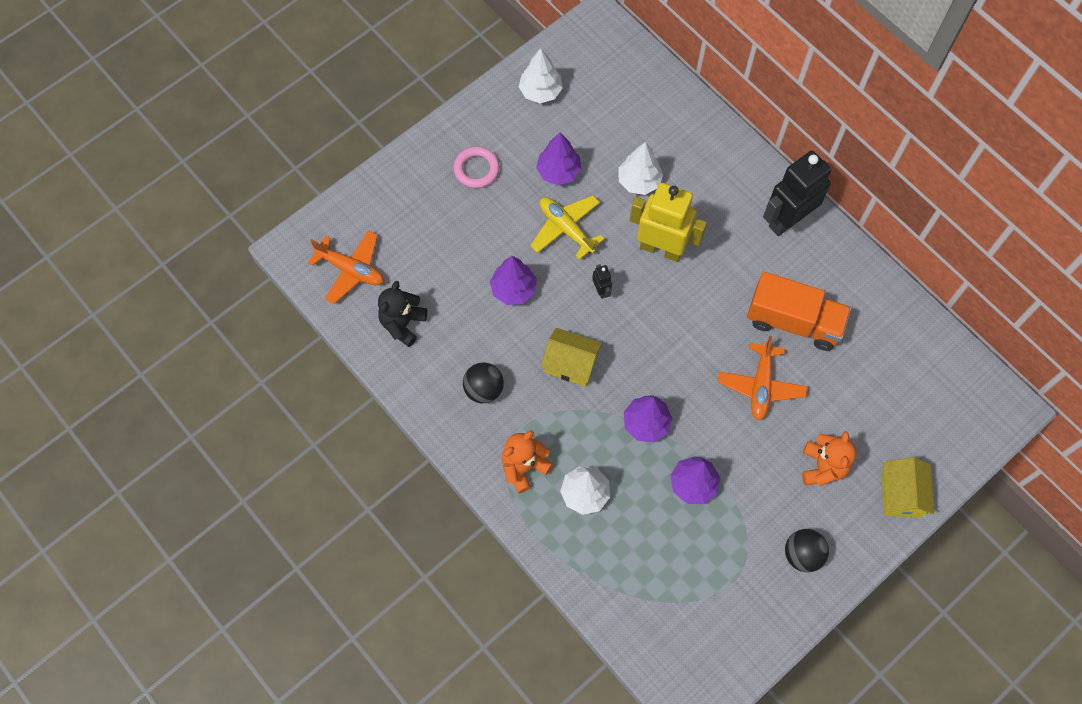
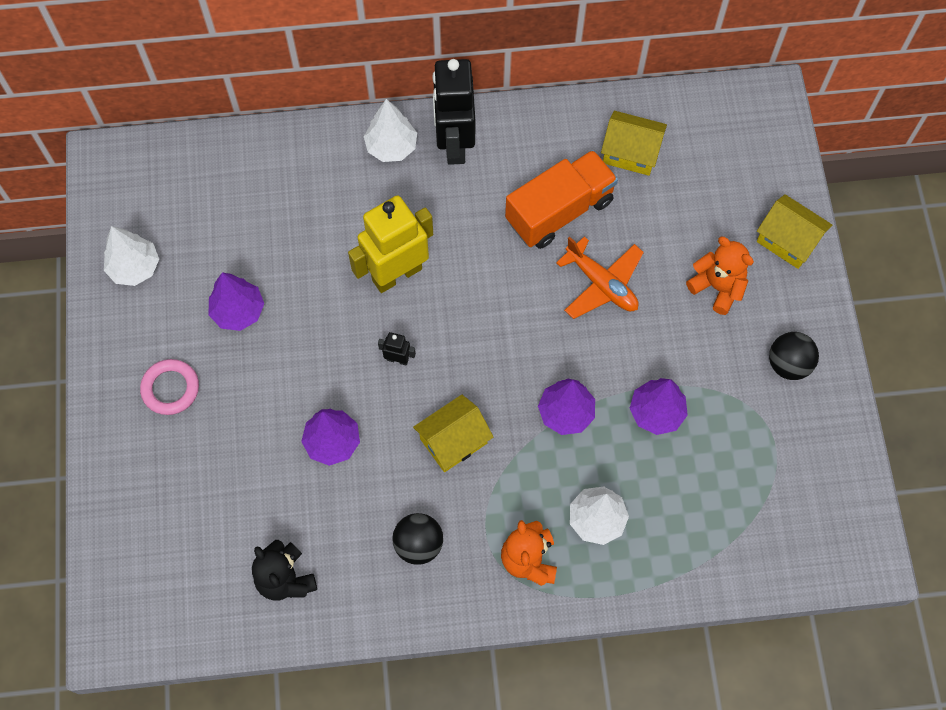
camera: 55 degrees left, 0 degrees up
orange plane [308,230,384,304] -> none
yellow plane [530,195,604,260] -> none
white tree [618,142,663,195] -> white tree moved to [364,99,417,162]
none -> yellow house [601,111,667,176]

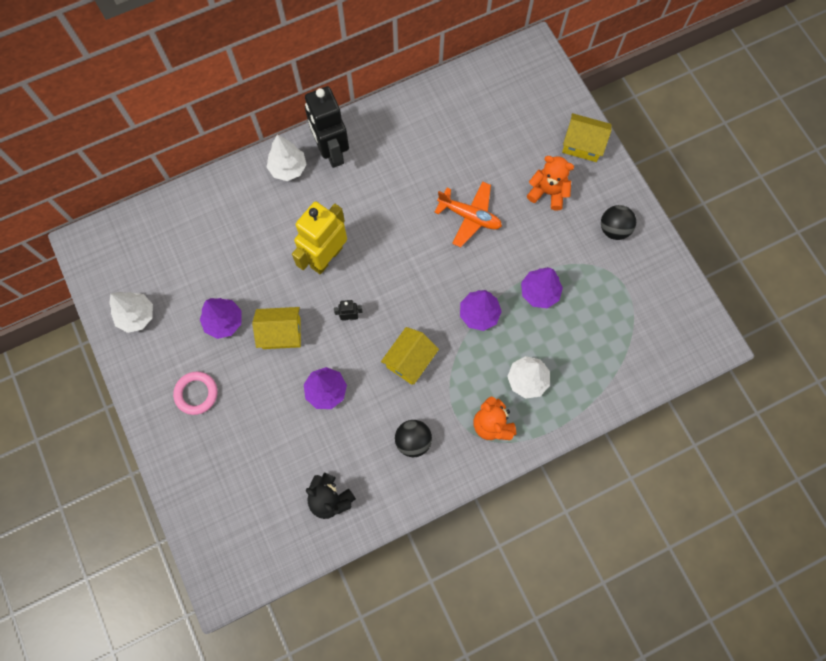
camera: 20 degrees left, 5 degrees up
orange truck [505,150,618,249] -> none
yellow house [601,111,667,176] -> yellow house moved to [252,307,301,349]

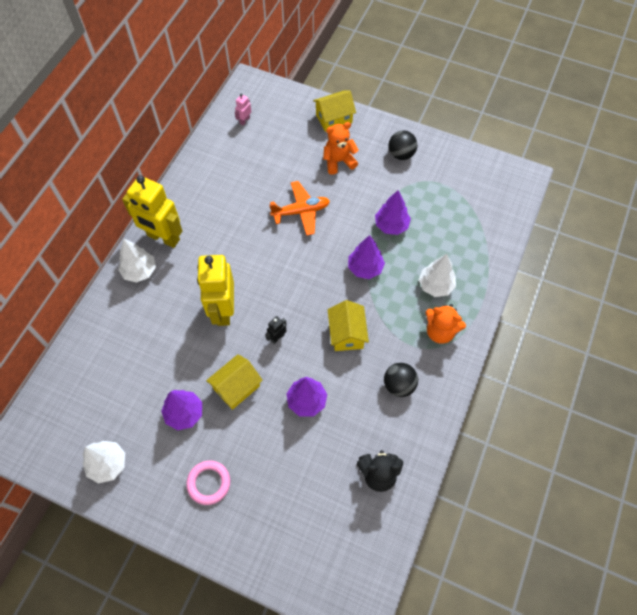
camera: 40 degrees left, 10 degrees down
black robot [305,86,349,168] -> yellow robot [122,175,182,248]
none -> pink robot [235,94,252,125]

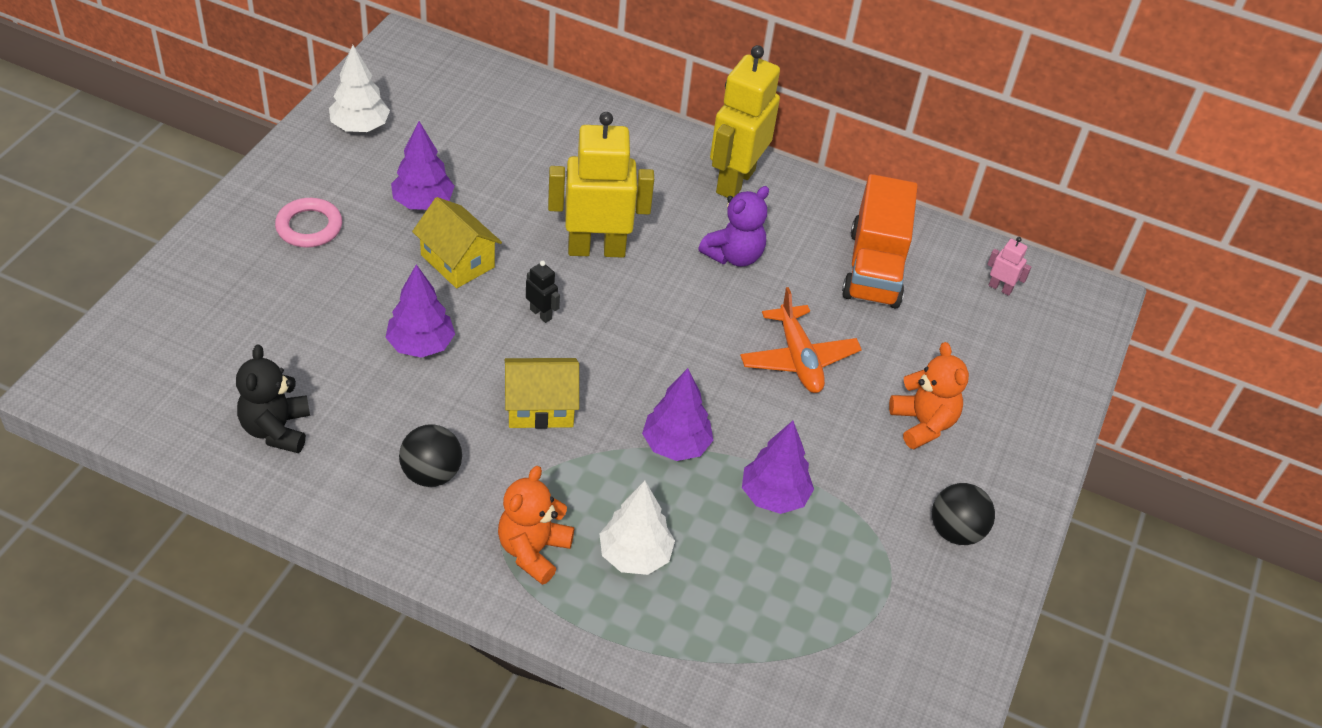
camera: 85 degrees right, 15 degrees down
white tree [118,238,156,283] -> none
yellow house [313,91,356,132] -> none
none -> purple teddy bear [698,186,769,267]
none -> orange truck [842,174,918,308]

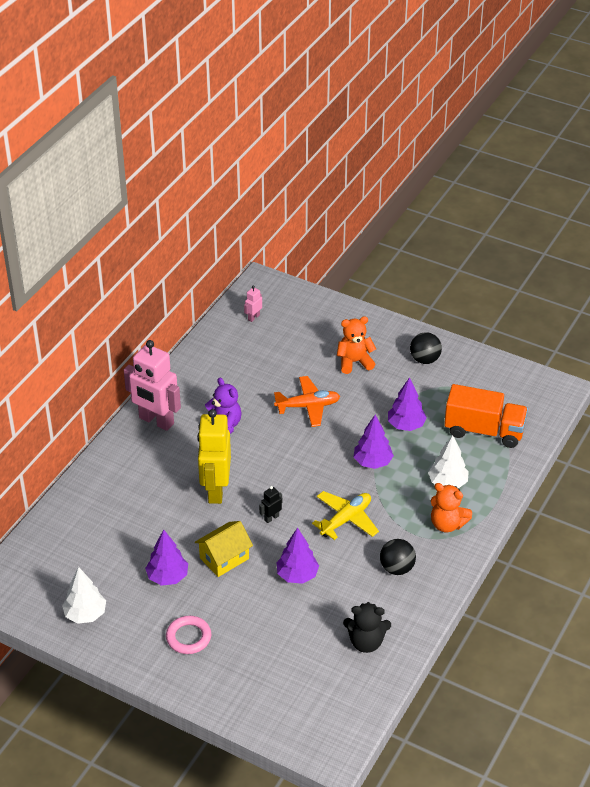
camera: 80 degrees left, 5 degrees down
yellow house [505,358,579,429] -> yellow plane [312,491,379,540]
yellow robot [710,45,780,198] -> pink robot [124,340,181,431]
orange truck [842,174,918,308] -> orange truck moved to [444,384,528,448]

